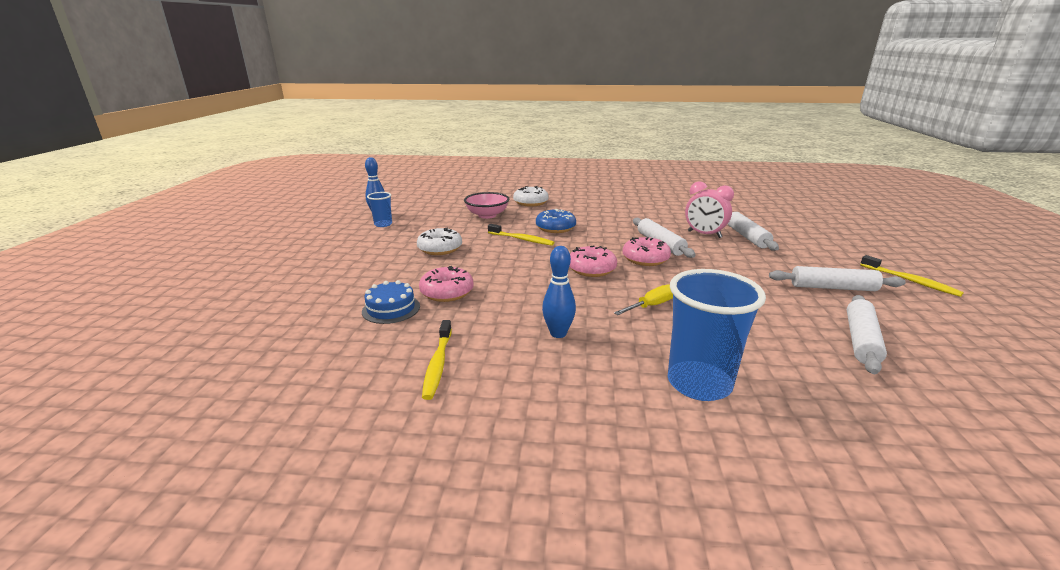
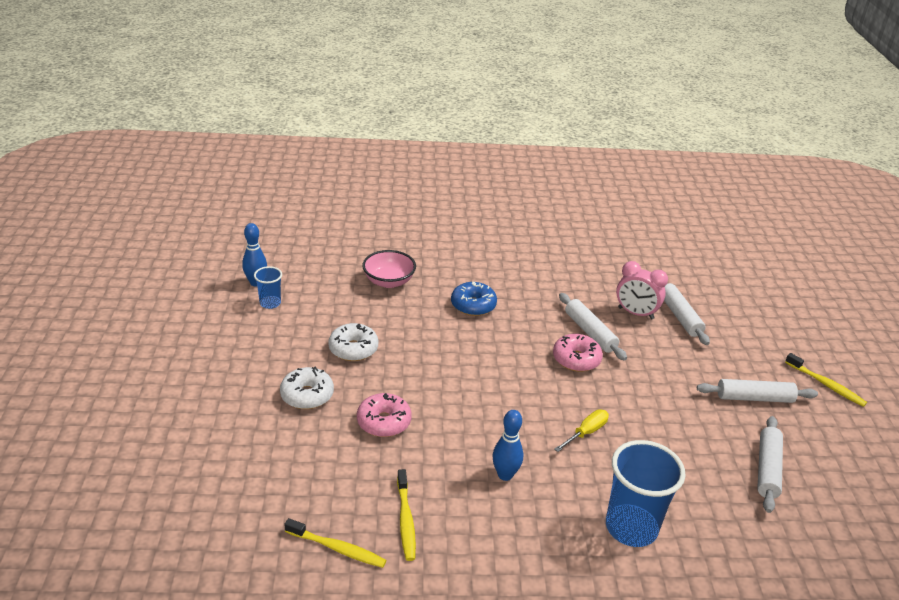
camera: 10 degrees left, 10 degrees up
blue cake [362,280,420,324] -> none
yellow toothbrush [488,224,555,246] -> yellow toothbrush moved to [284,518,386,568]
white donut [513,186,549,206] -> white donut moved to [280,367,334,409]
pink donut [569,246,617,277] -> none

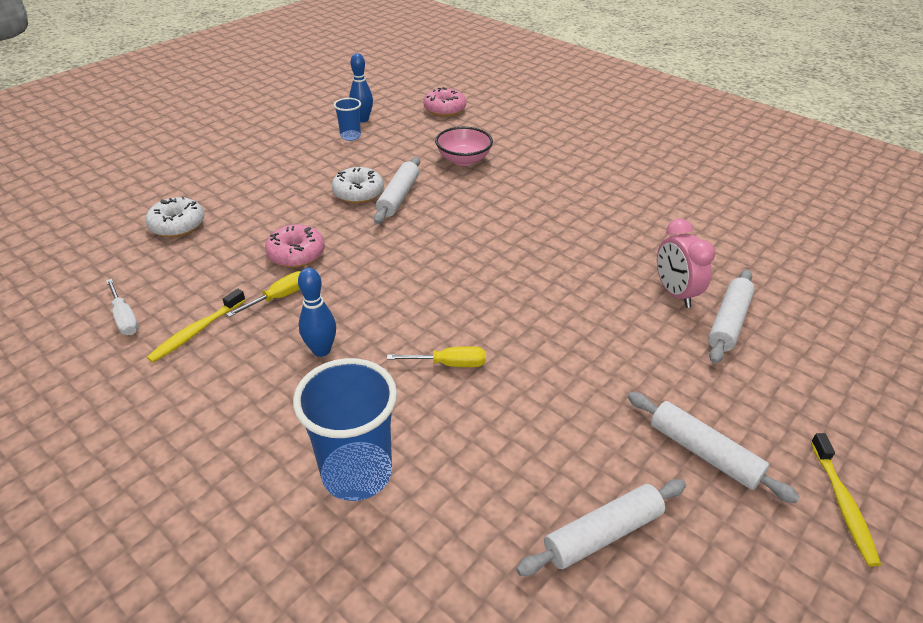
camera: 45 degrees right, 5 degrees up
white donut [280,367,334,409] -> white donut moved to [145,196,205,237]
yellow toothbrush [284,518,386,568] -> white screwdriver [106,279,139,335]
blue donut [451,282,497,316] -> none
pink donut [553,334,603,372] -> pink donut moved to [423,87,466,117]
white rolling pin [559,293,627,361] -> white rolling pin moved to [374,157,420,224]
none -> yellow screwdriver [226,271,301,317]

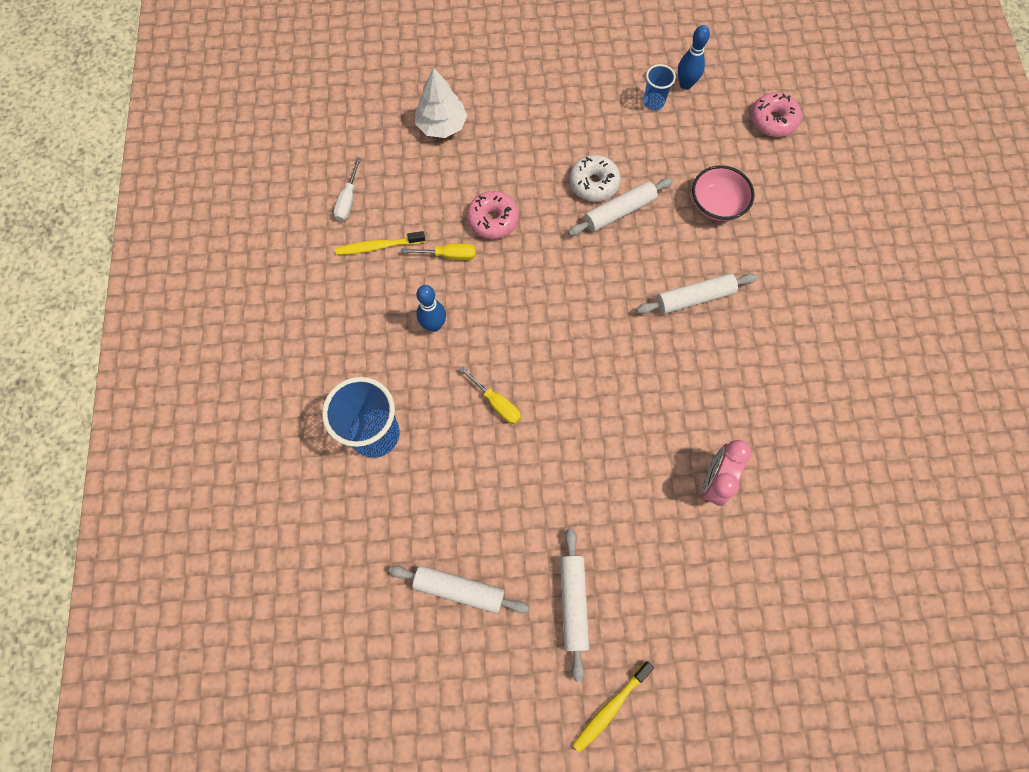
camera: 45 degrees right, 30 degrees up
white donut [145,196,205,237] -> white tree [415,68,467,138]
white rolling pin [708,269,755,364] -> white rolling pin moved to [636,273,757,314]

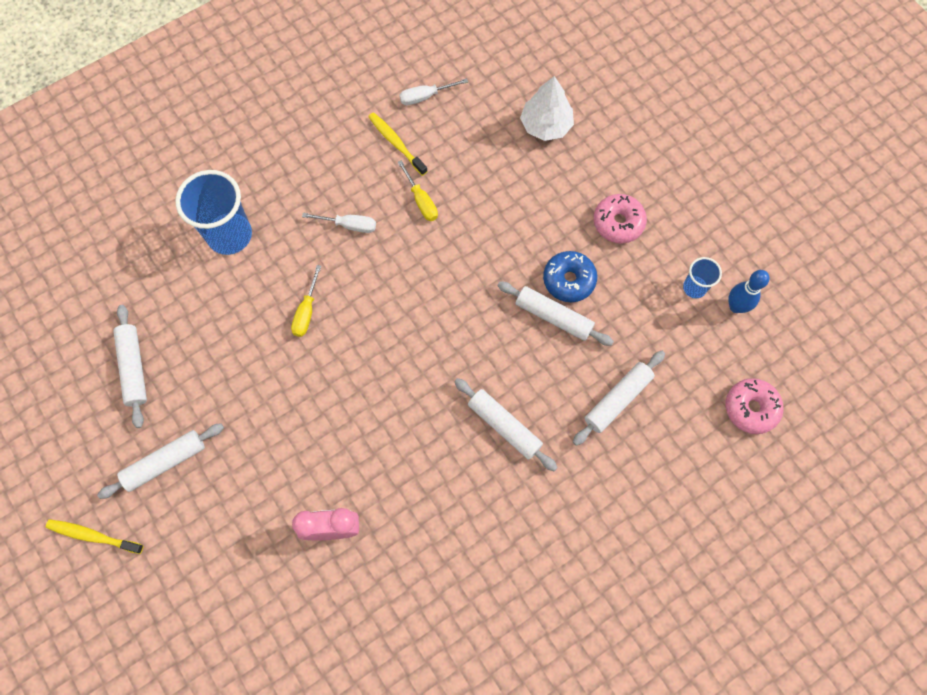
camera: 60 degrees right, 0 degrees up
blue bowling pin [416,285,446,332] -> white screwdriver [302,213,376,233]
pink donut [467,191,519,239] -> pink donut moved to [594,194,647,244]
white donut [569,155,621,202] -> blue donut [543,251,597,302]
pink bowl [692,165,755,221] -> white rolling pin [573,351,665,446]

